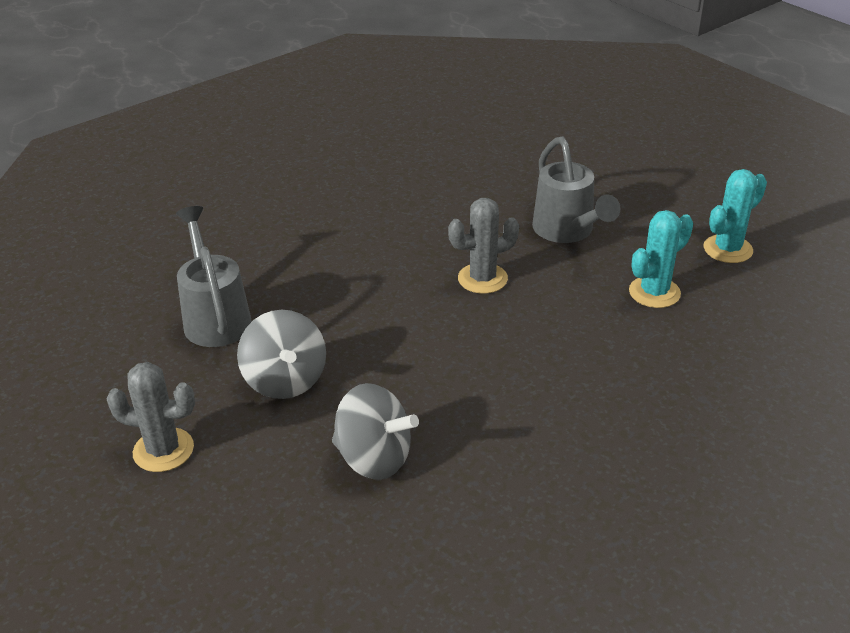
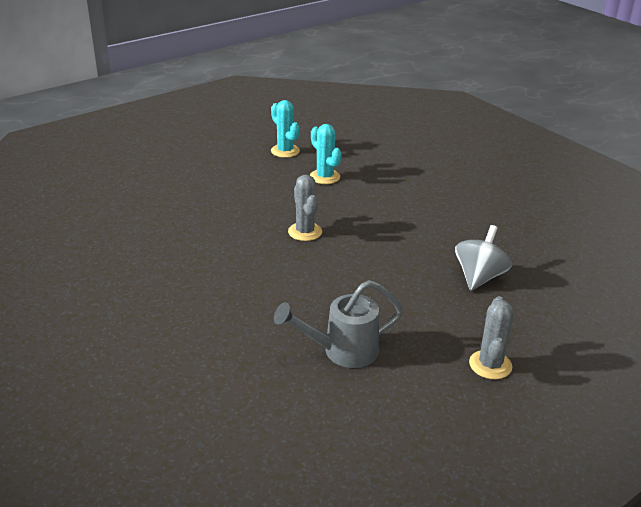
camera: 90 degrees left, 5 degrees down
grey spinning top [237,310,326,399] -> none
grey watering can [532,136,620,243] -> none

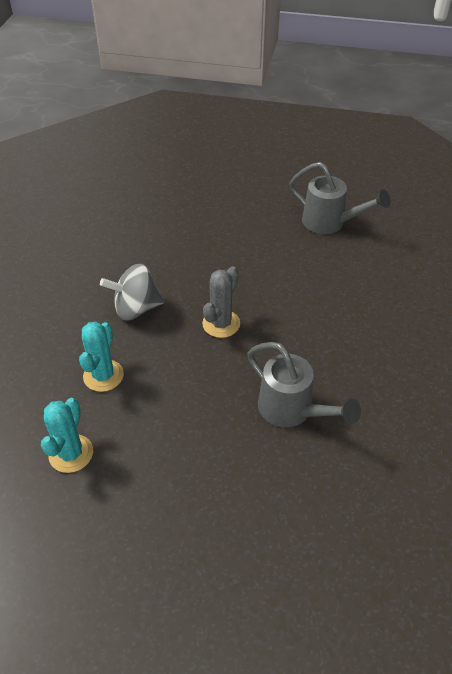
camera: 130 degrees left, 15 degrees up
grey spinning top [455,225,512,291] -> grey spinning top moved to [100,264,164,321]
grey cactus [469,296,514,379] -> none
none -> grey watering can [247,342,361,427]

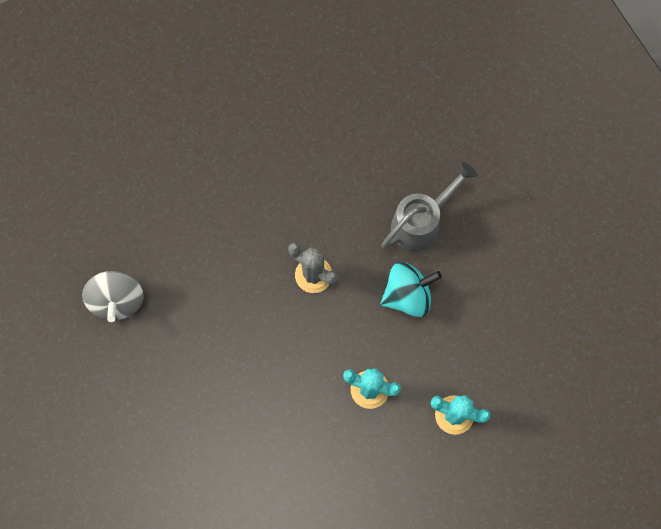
camera: 85 degrees left, 25 degrees up
grey spinning top [100,264,164,321] -> grey spinning top moved to [82,271,144,322]
grey watering can [289,162,391,234] -> none
none -> turquoise spinning top [380,262,442,317]

